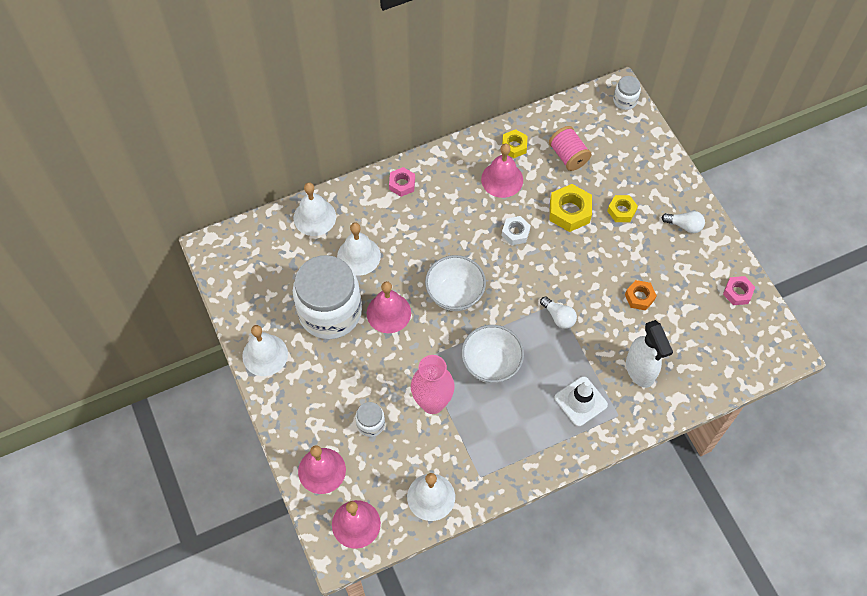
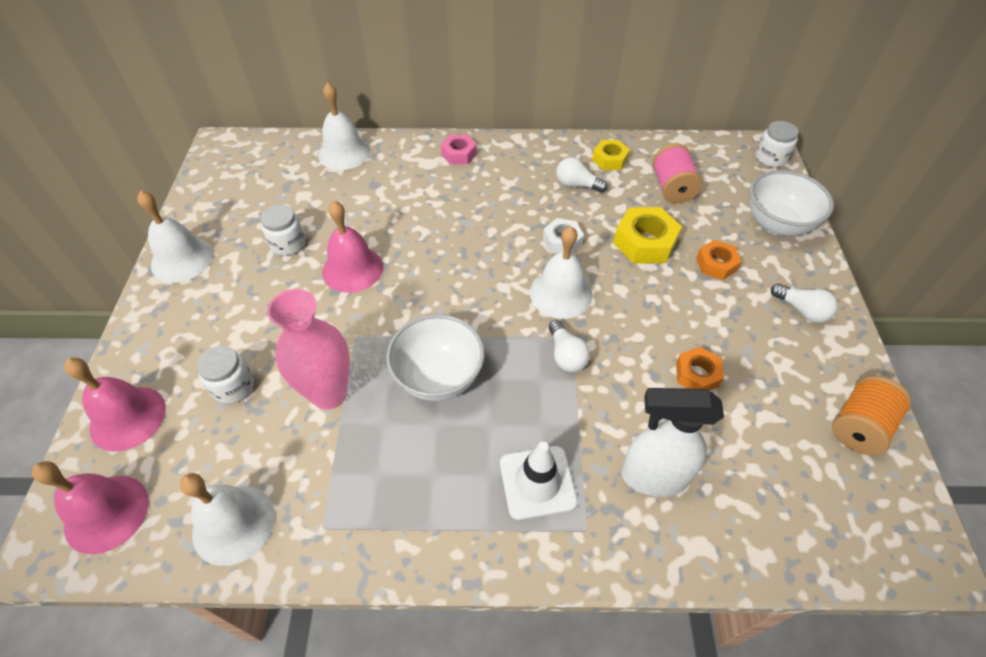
camera: 25 degrees right, 10 degrees down
white jar [293,255,362,339] -> white jar [261,205,305,256], size x0.42
white bell [337,223,381,276] -> white bell moved to [530,226,593,319]
white bowl [425,255,486,311] -> white bowl moved to [750,170,834,236]
pink bell [481,144,523,198] -> white light bulb [556,157,608,193]
yellow nut [607,195,638,222] -> orange nut [696,240,742,280]
white spray bottle [626,320,673,388] -> white spray bottle turned 90 degrees clockwise [621,388,724,497]
pink nut [723,276,755,305] -> orange spool [832,376,912,456]

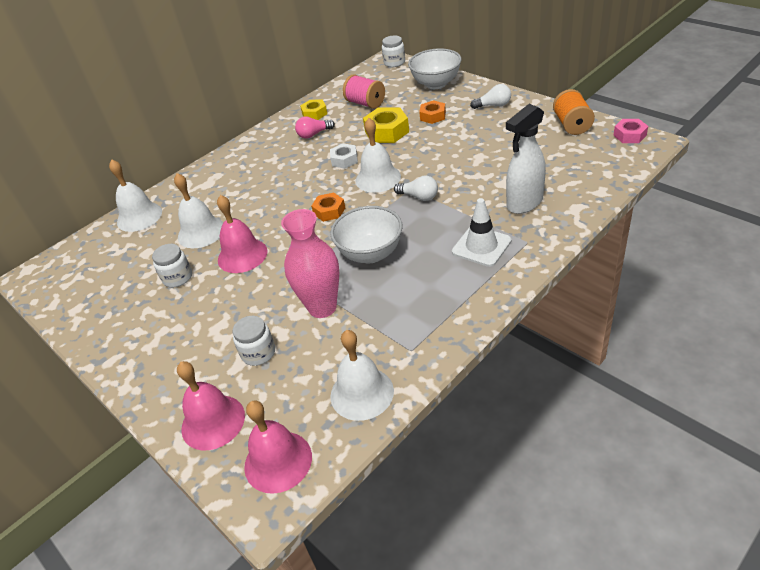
camera: 40 degrees left, 10 degrees down
white bell [137,190,213,282] -> white bell moved to [174,173,223,248]
pink nut [441,135,477,165] -> pink nut moved to [613,119,648,143]
white light bulb [556,157,608,193] -> pink light bulb [295,116,335,139]
orange nut [676,347,724,390] -> orange nut moved to [311,193,345,222]

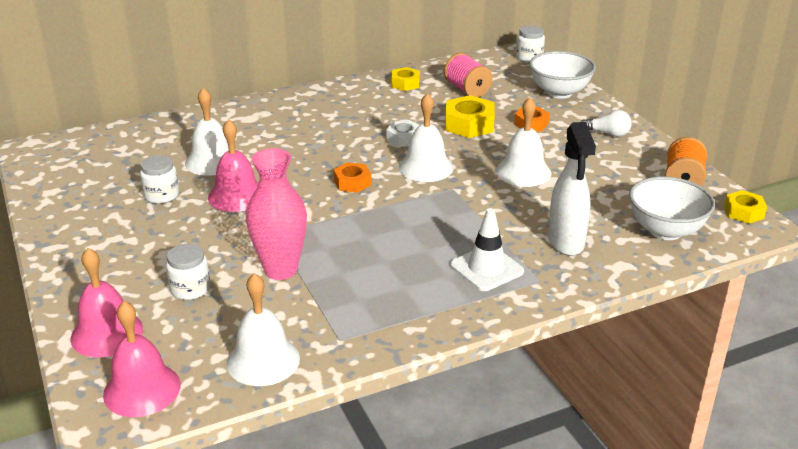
camera: 15 degrees right, 10 degrees down
white bell [109,159,162,232] -> white bell moved to [496,97,551,187]
pink light bulb [295,116,335,139] -> none
white bowl [331,206,403,263] -> white bowl moved to [629,177,715,240]
white light bulb [394,176,438,201] -> none
white spray bottle [506,104,546,214] -> white spray bottle turned 75 degrees counterclockwise [548,122,596,256]
pink nut [613,119,648,143] -> yellow nut [724,190,767,224]

